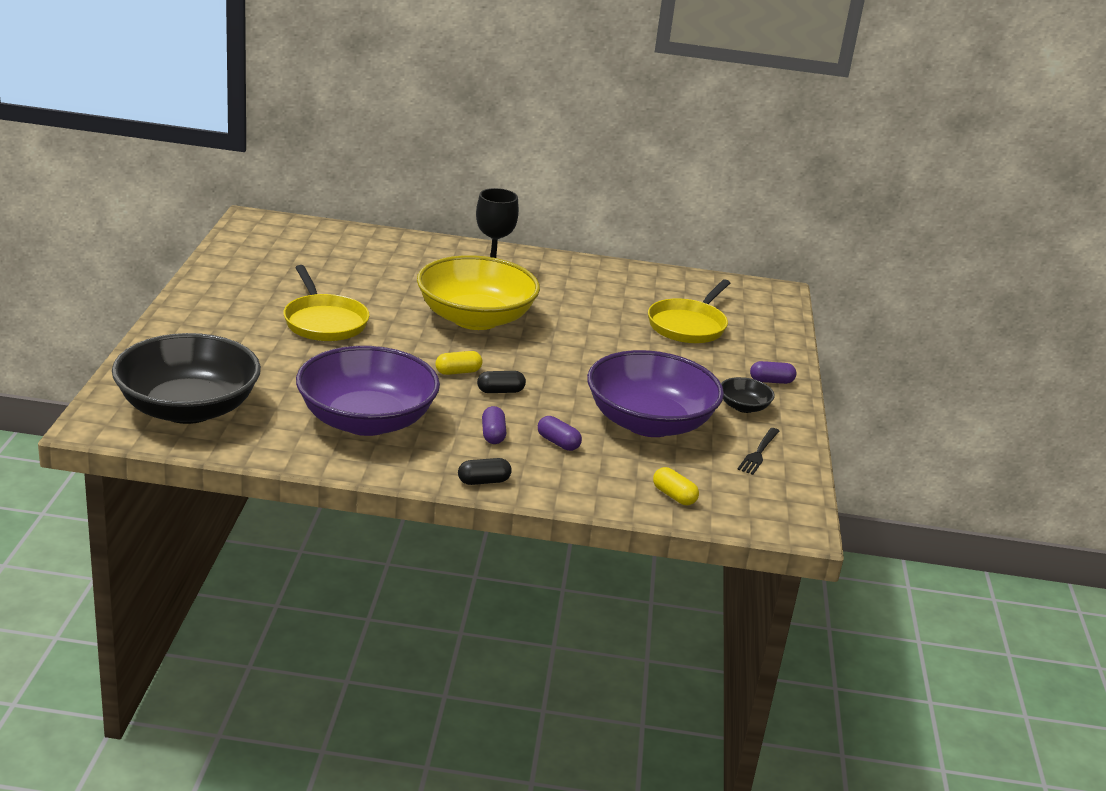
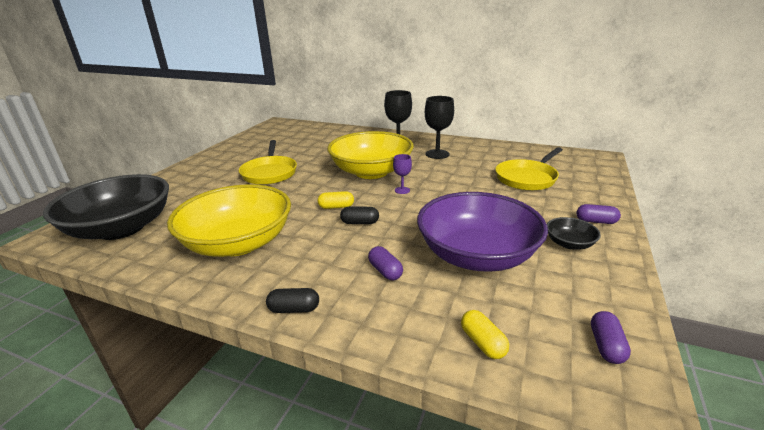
camera: 20 degrees right, 0 degrees up
purple bowl [296,346,440,436] -> yellow bowl [167,184,291,257]
purple capsule [482,406,506,444] -> purple capsule moved to [591,311,631,364]
black fork [737,428,780,475] -> none
none -> purple goblet [393,154,412,194]
none -> black goblet [425,96,454,159]

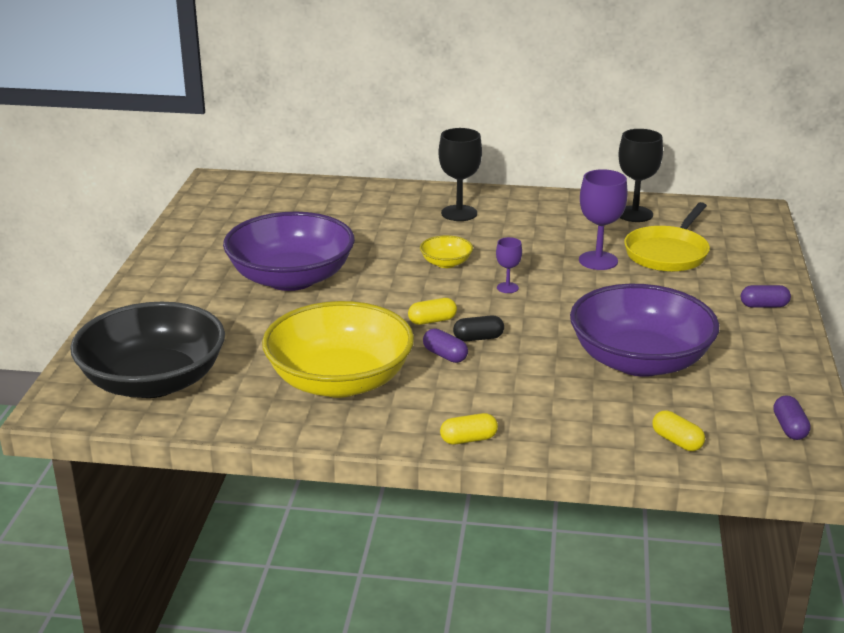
camera: 15 degrees left, 0 degrees up
yellow pan [239,140,297,185] -> purple bowl [223,212,355,291]
black capsule [266,288,319,313] -> yellow capsule [440,413,498,445]
yellow bowl [327,131,414,179] -> yellow bowl [420,235,473,268], size x0.42
purple capsule [368,246,403,280] -> purple capsule moved to [423,328,468,363]
black goblet [425,96,454,159] -> black goblet moved to [619,129,663,222]
black bowl [547,217,601,250] -> none
none -> purple goblet [579,169,628,270]

